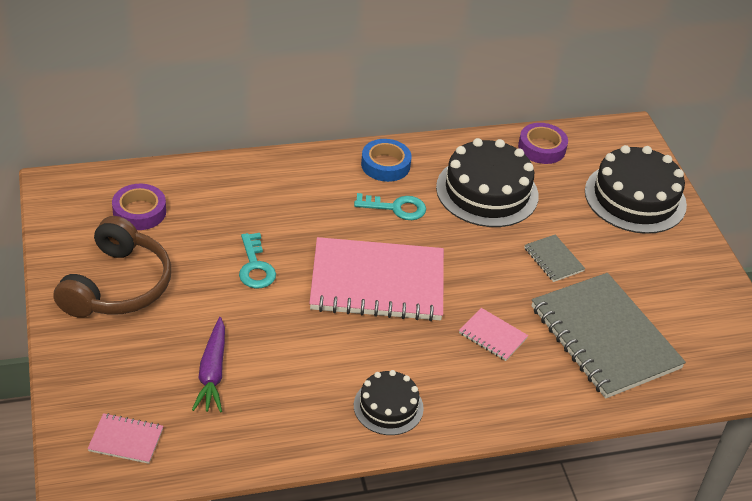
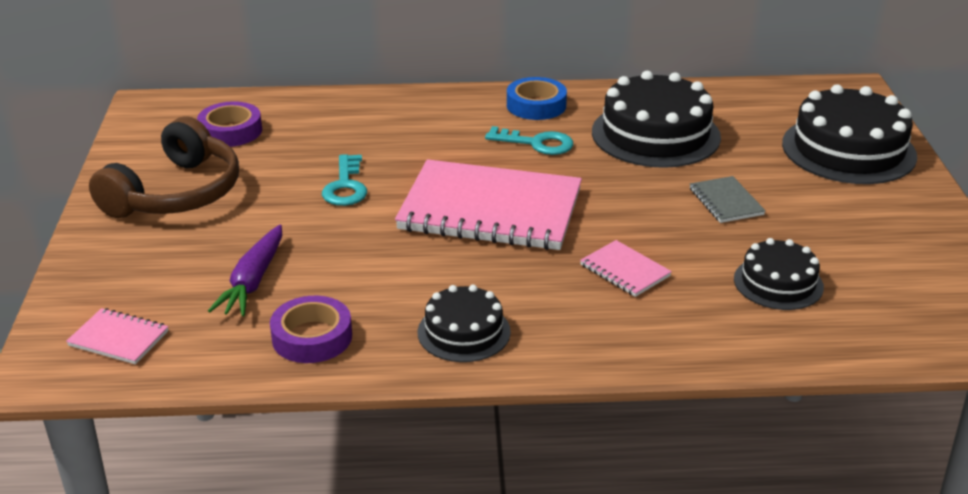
camera: 15 degrees right, 10 degrees down
purple tape [518,123,568,164] -> purple tape moved to [270,296,352,363]
grey notebook [532,273,686,398] -> black cake [734,238,824,310]

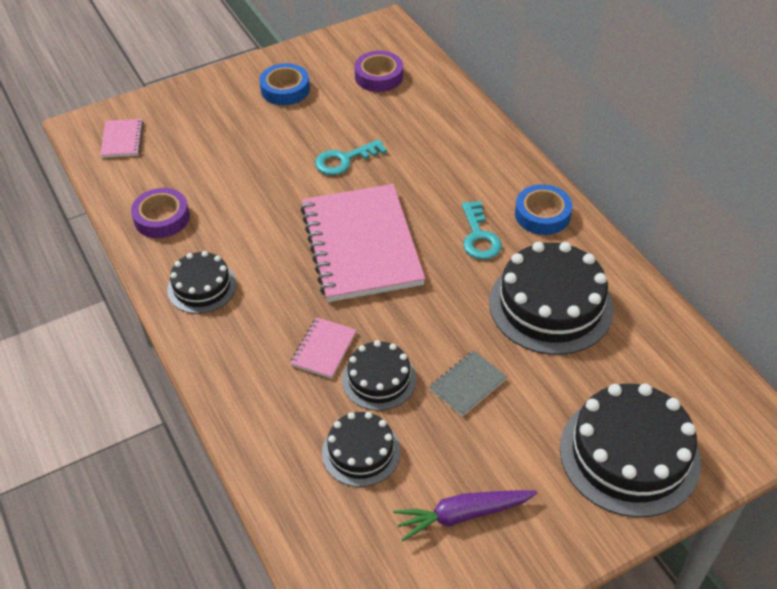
camera: 65 degrees right, 15 degrees up
brown headphones [89,116,239,218] -> blue tape [259,63,310,105]
purple carrot [208,224,282,317] -> purple carrot moved to [393,490,537,541]
none -> black cake [342,340,416,411]

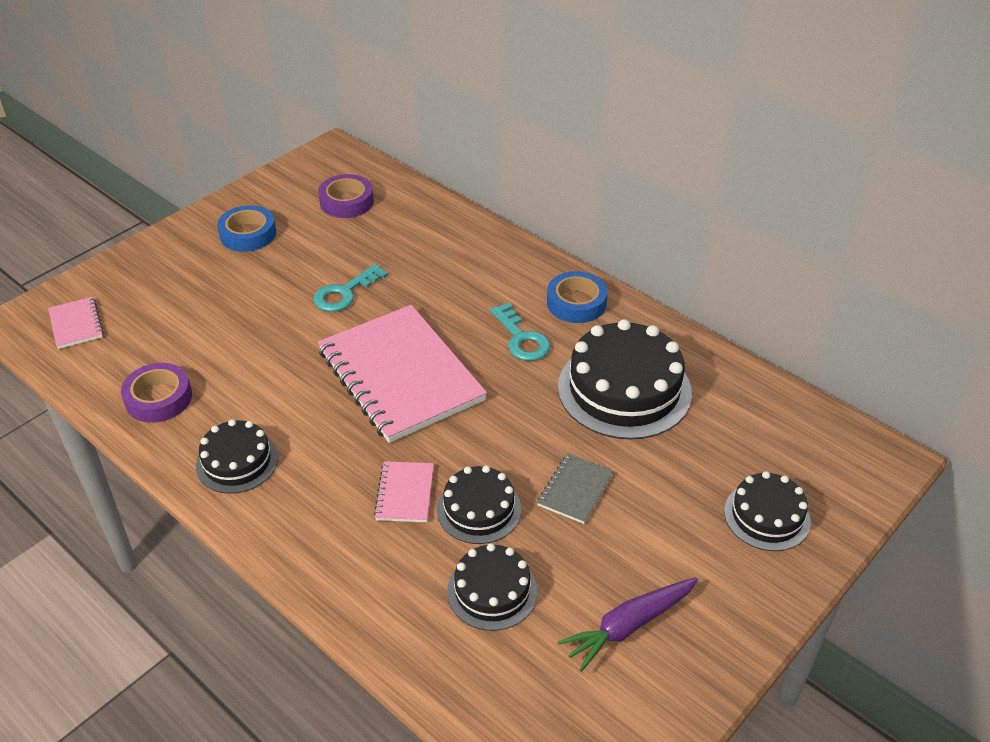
camera: 20 degrees left, 5 degrees down
black cake [560,383,701,517] -> black cake [724,471,811,551], size x0.57

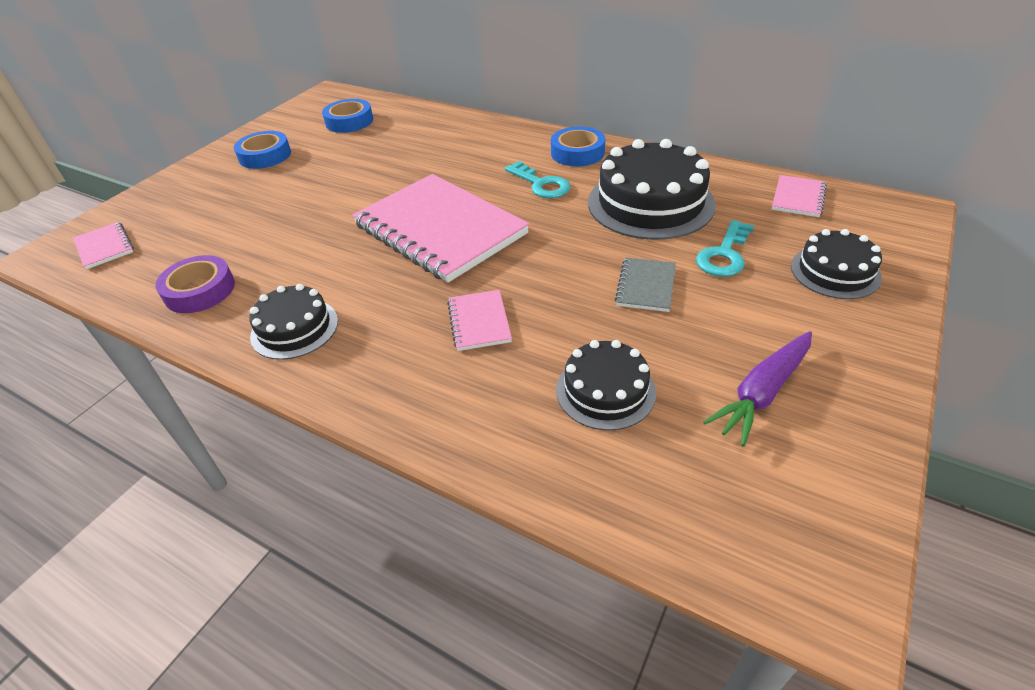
camera: 10 degrees left, 0 degrees up
turquoise key [313,264,388,312] -> turquoise key moved to [696,220,754,277]
purple tape [318,174,374,218] -> blue tape [322,99,373,133]
black cake [437,465,521,544] -> none
none -> pink notebook [772,175,827,217]

